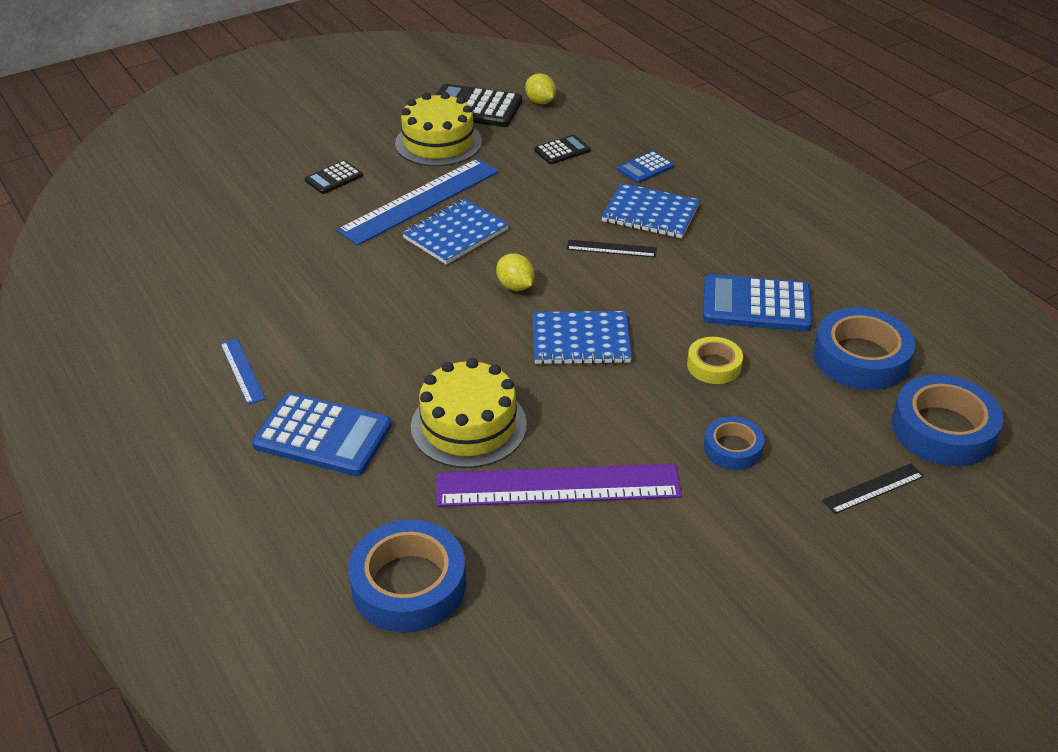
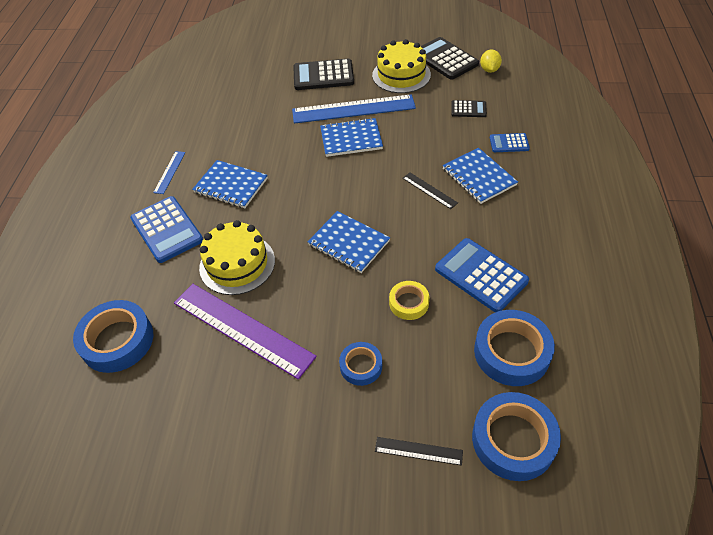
camera: 40 degrees right, 10 degrees up
black calculator [305,160,363,194] -> black calculator [293,59,354,90], size x1.85
yellow lemon [496,253,534,291] -> none
none -> blue notebook [192,160,268,208]

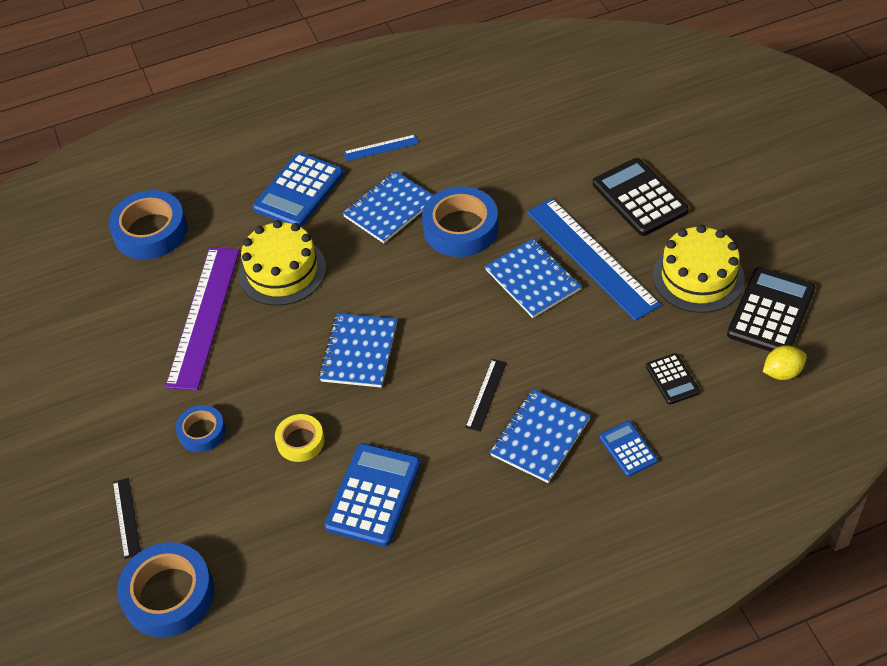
camera: 65 degrees right, 0 degrees up
blue notebook [192,160,268,208] -> blue notebook turned 45 degrees clockwise [343,171,433,243]
blue tape [474,310,555,386] -> blue tape moved to [422,186,498,257]

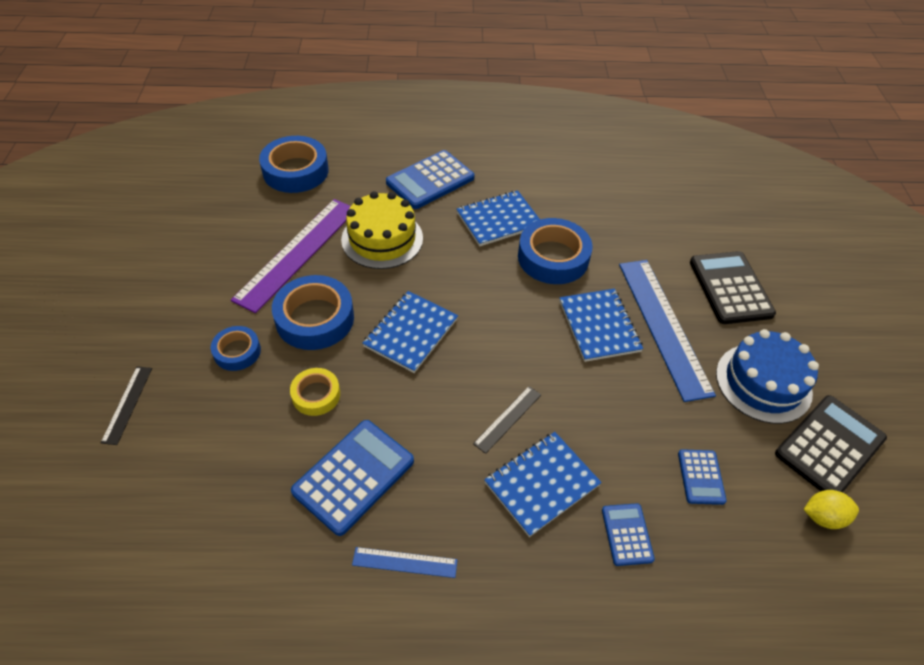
camera: 15 degrees right, 0 degrees up
blue tape [117,542,214,638] -> blue tape moved to [272,275,354,350]
blue ruler [344,135,419,161] -> blue ruler moved to [352,547,457,578]
black calculator [646,353,700,405] -> blue calculator [678,449,727,505]
yellow cake [653,225,745,313] -> blue cake [716,329,819,424]

